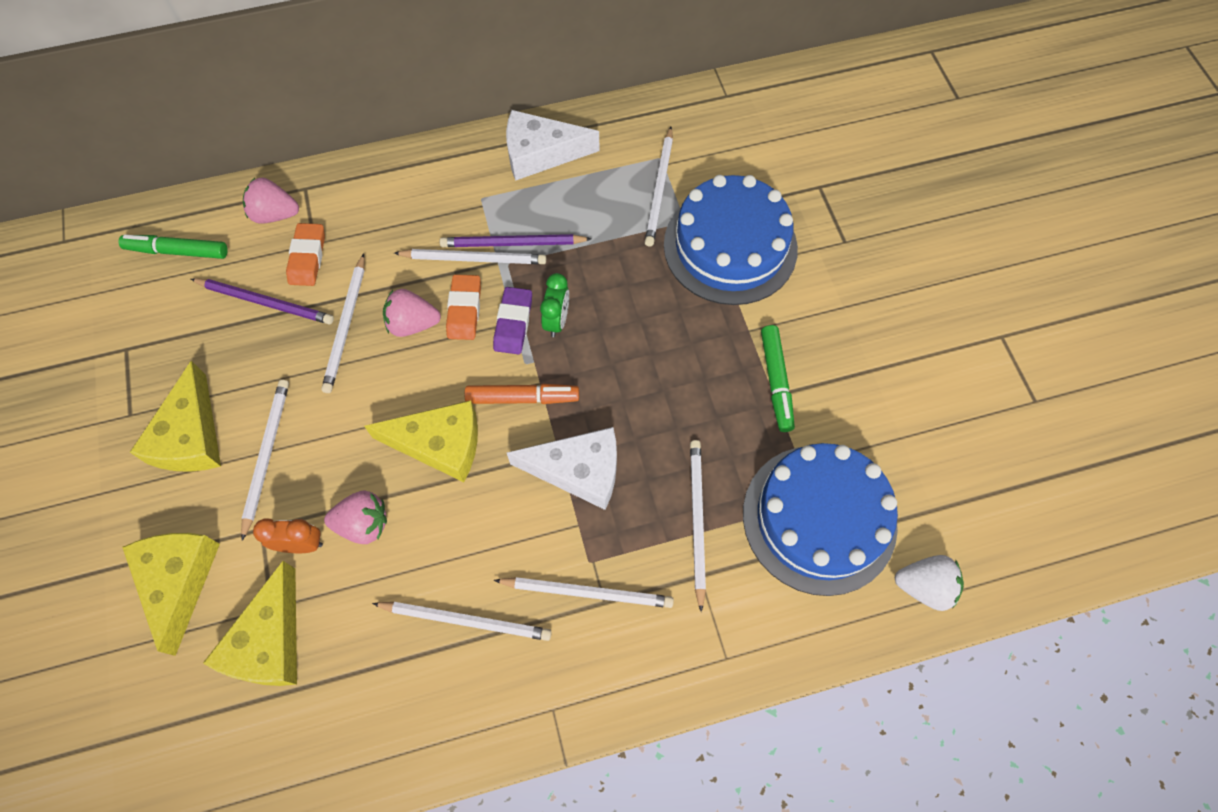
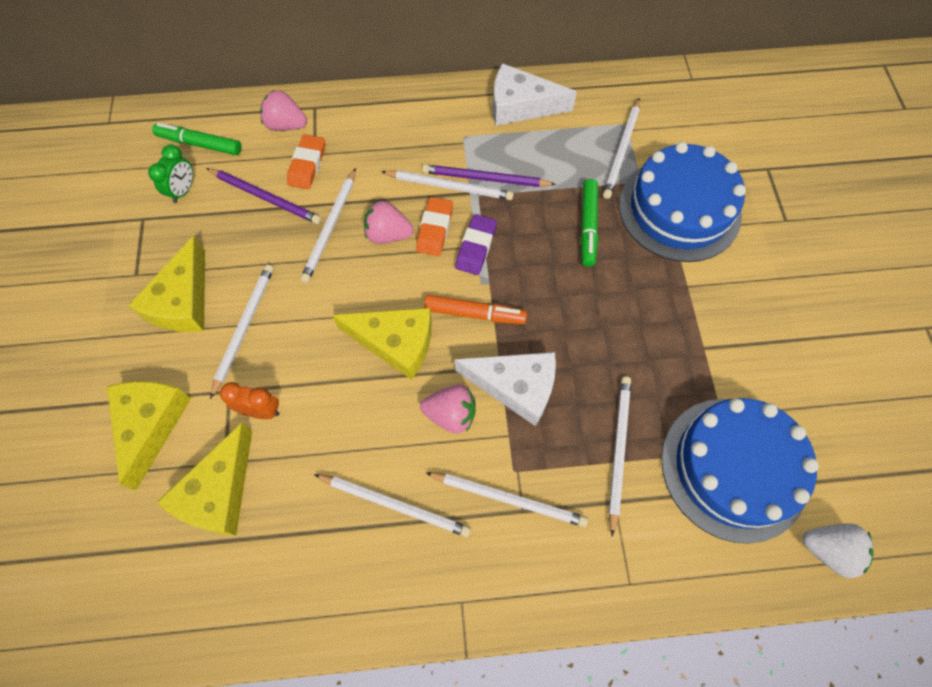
camera: 10 degrees right, 0 degrees up
pink strawberry [324,490,387,544] -> pink strawberry moved to [420,385,476,434]
green clock [540,273,569,337] -> green clock moved to [148,145,193,203]
green marker [761,325,795,432] -> green marker moved to [581,179,598,267]

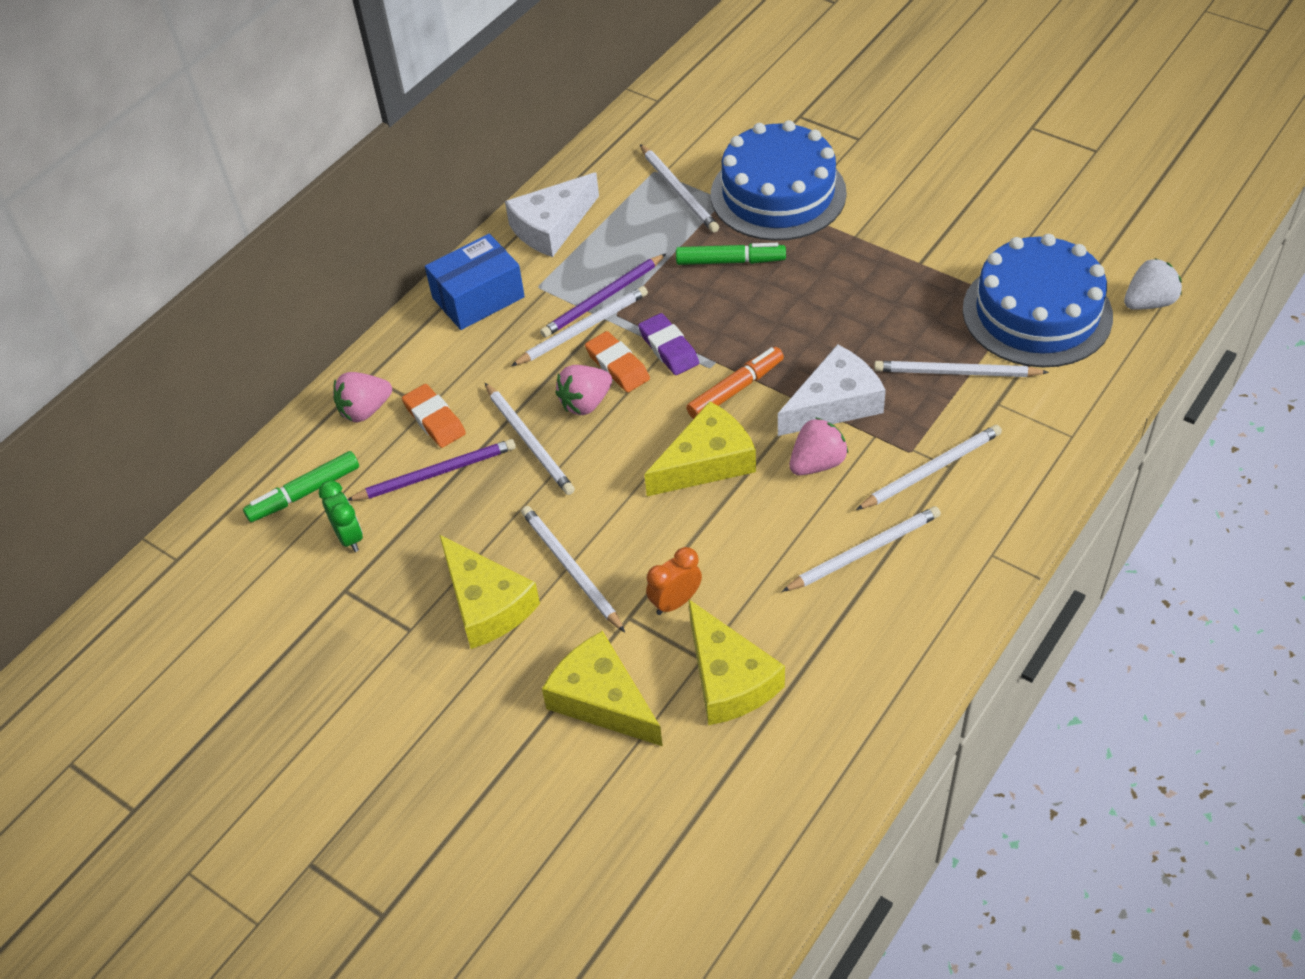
camera: 45 degrees left, 15 degrees down
green marker [581,179,598,267] -> green marker turned 45 degrees counterclockwise [676,243,786,265]
white pencil [609,376,631,536] -> white pencil turned 45 degrees counterclockwise [874,361,1049,377]
none -> blue box [425,234,525,330]

